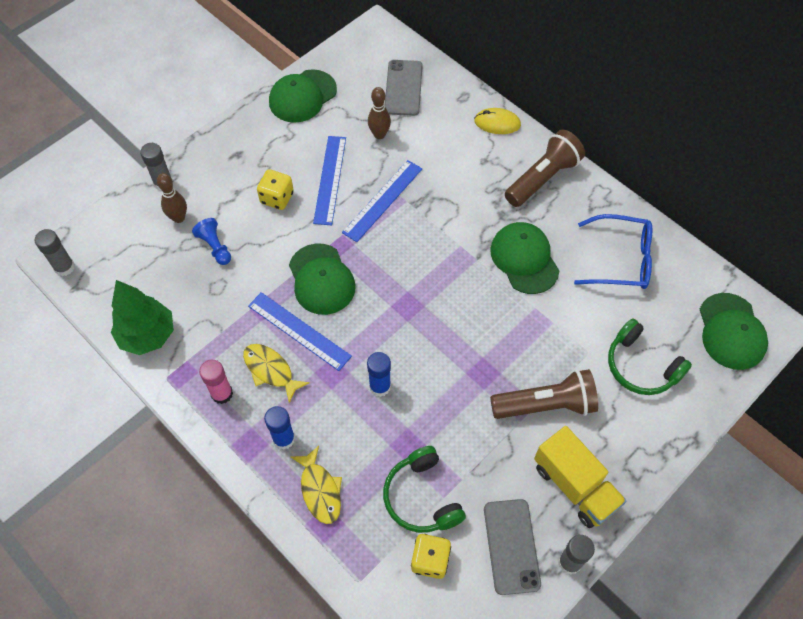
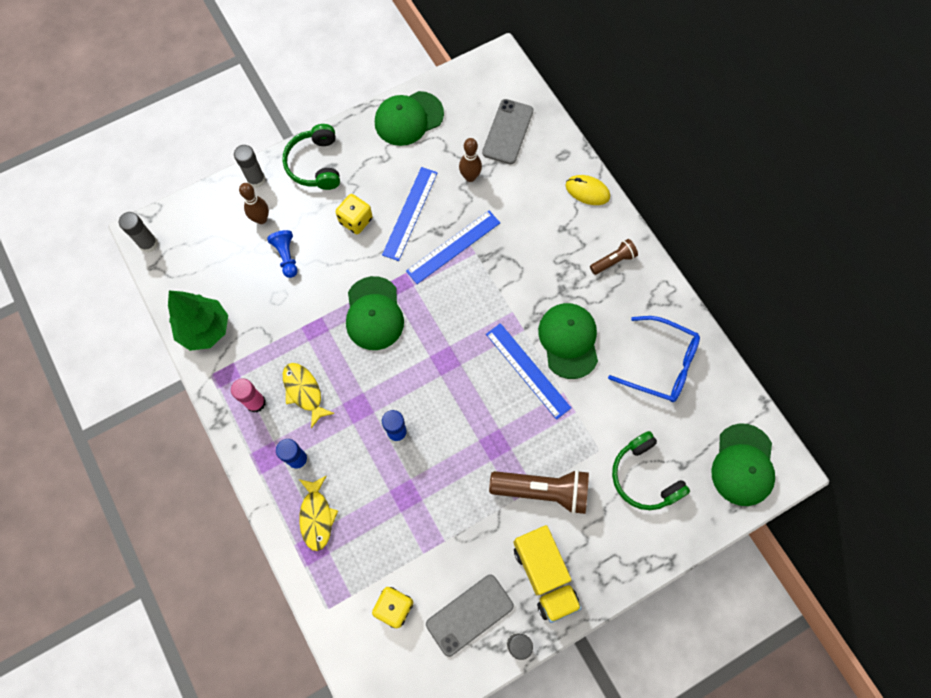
camera: 15 degrees right, 10 degrees up
blue ruler [248,292,352,371] -> blue ruler moved to [486,323,571,420]
green headphones [383,446,466,533] -> green headphones moved to [282,124,340,190]
grey phone [484,499,541,595] -> grey phone turned 45 degrees clockwise [426,575,514,657]
brown flashlight [505,130,585,207] -> brown flashlight [590,239,638,275], size x0.54

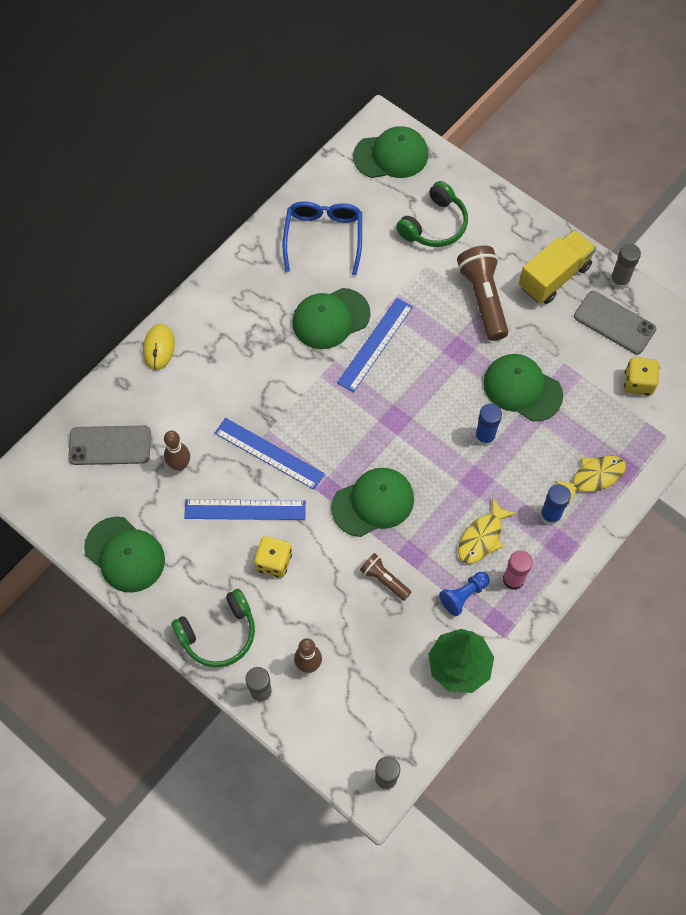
camera: 110 degrees left, 5 degrees down
blue pawn [267,230,298,278] -> blue pawn moved to [439,572,490,616]
brown flashlight [590,239,638,275] -> brown flashlight moved to [360,553,412,601]
none -> green cap [483,354,563,421]

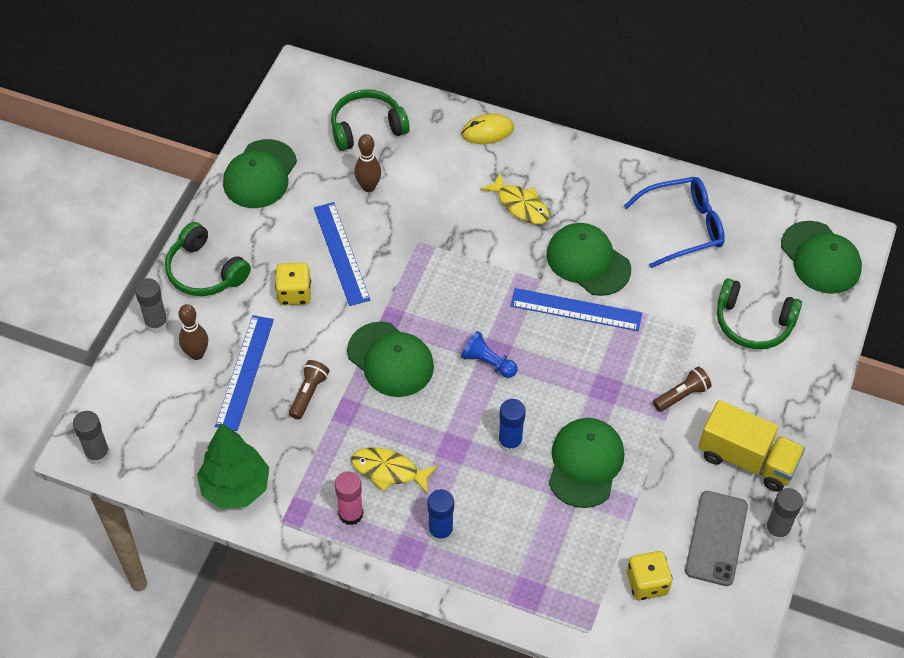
camera: 70 degrees right, 10 degrees down
grey phone [68,425,151,465] -> green headphones [331,89,410,151]
blue ruler [215,418,325,490] -> blue ruler moved to [215,315,274,431]
blue pawn [439,572,490,616] -> blue pawn moved to [461,331,517,378]
brown flashlight [457,246,508,341] -> brown flashlight [653,366,712,412], size x0.54
yellow fish [554,456,626,505] -> yellow fish moved to [480,173,549,224]

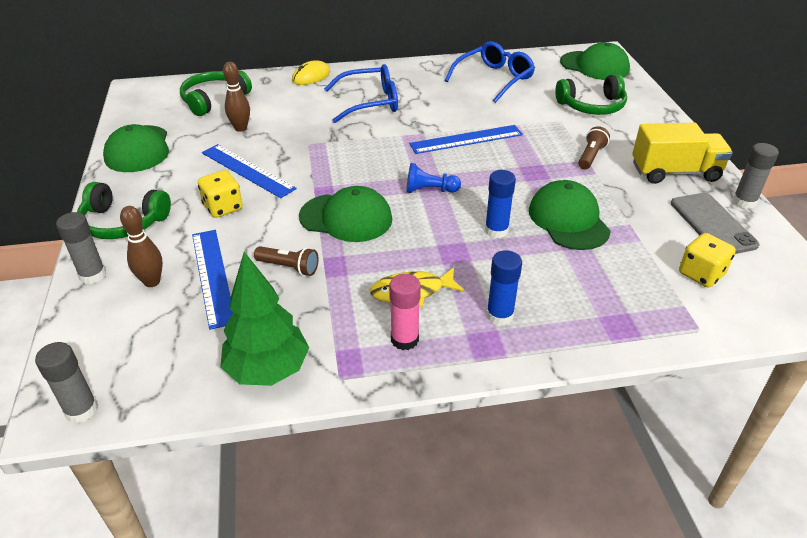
camera: 30 degrees left, 15 degrees down
brown flashlight [289,360,330,420] -> brown flashlight turned 120 degrees clockwise [254,246,319,276]
yellow fish [480,173,549,224] -> blue glasses [324,64,398,123]
green cap [547,223,631,296] -> none

